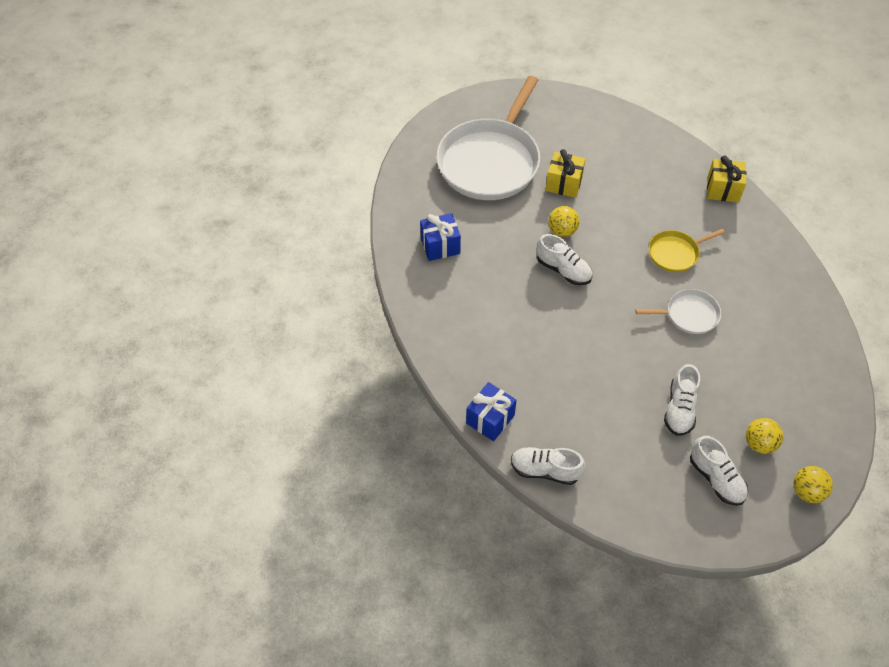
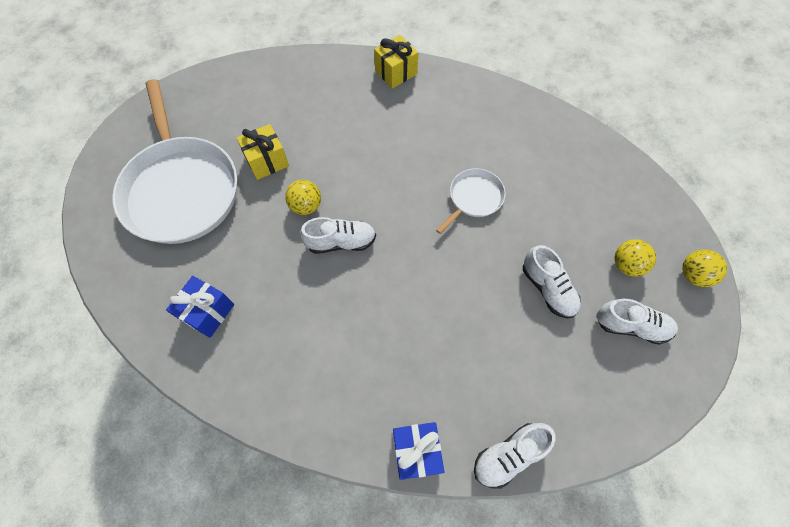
camera: 45 degrees left, 10 degrees up
yellow pan [649,229,725,272] -> none

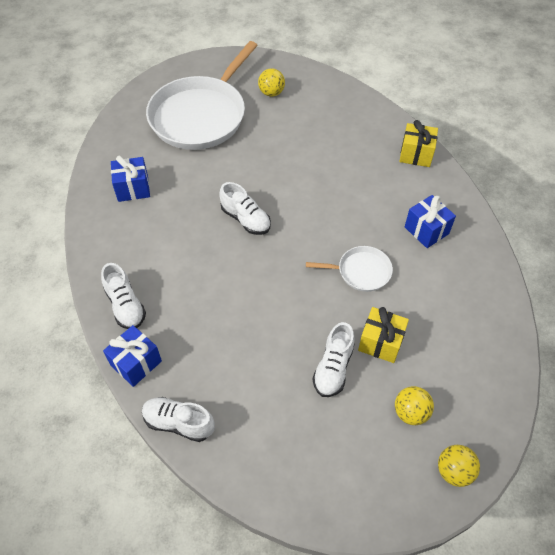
camera: 50 degrees right, 10 degrees down
yellow gift [237,124,289,180] -> yellow gift moved to [358,307,409,363]
yellow ball [285,180,321,215] -> yellow ball moved to [258,68,285,97]
white shoe [596,299,678,345] -> white shoe moved to [101,263,146,329]
none -> blue gift [405,195,456,248]

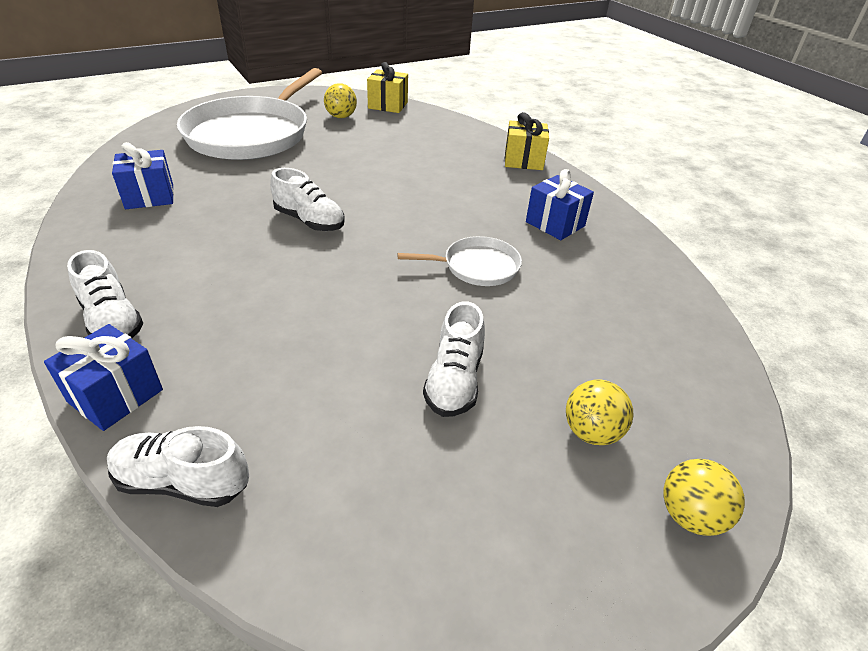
camera: 10 degrees left, 15 degrees down
yellow gift [358,307,409,363] -> yellow gift moved to [367,62,408,113]

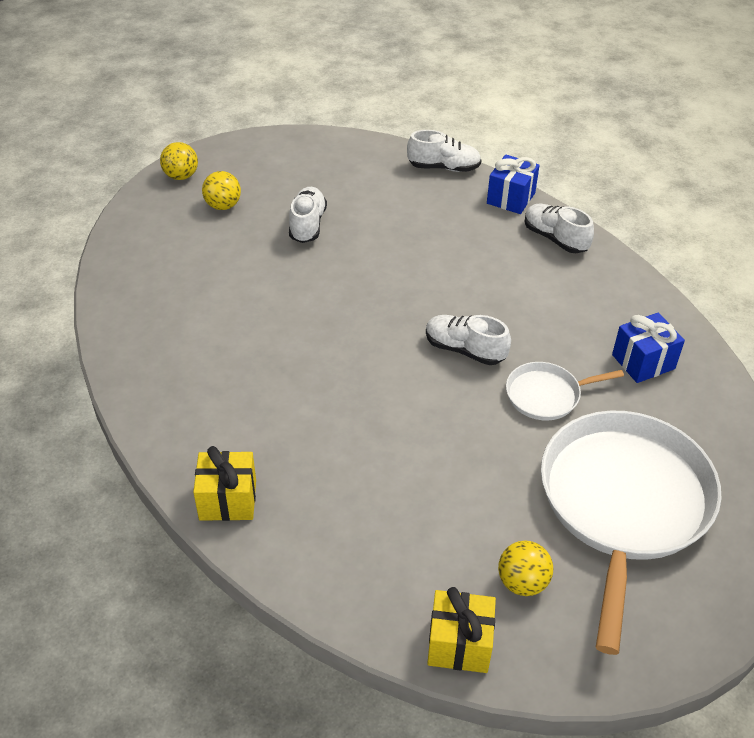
camera: 175 degrees right, 5 degrees up
white pan [398,236,522,286] -> white pan moved to [506,362,624,421]
blue gift [526,169,594,240] -> none

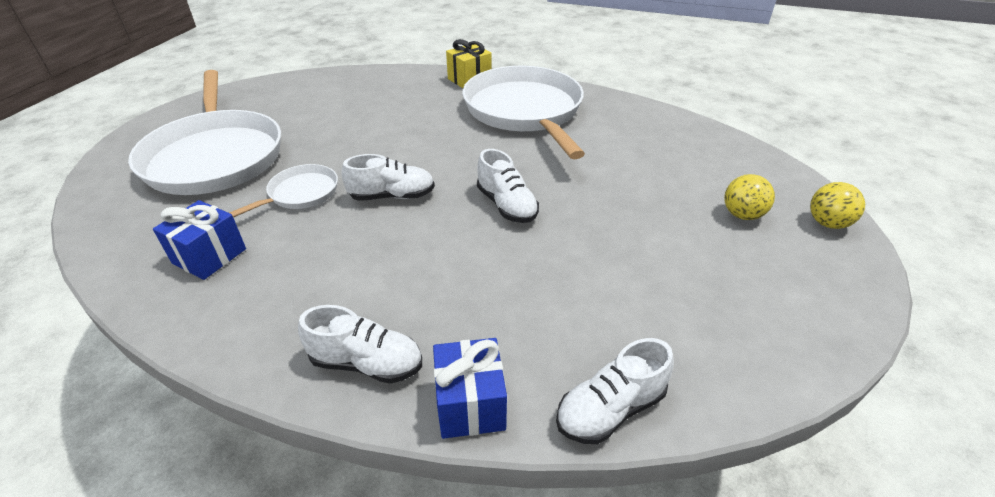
camera: 145 degrees right, 5 degrees down
white shoe [289,187,327,243] -> white shoe moved to [477,149,539,223]
yellow gift [427,587,496,673] -> none
yellow ball [498,541,553,596] -> none
none -> white pan [462,66,585,159]

